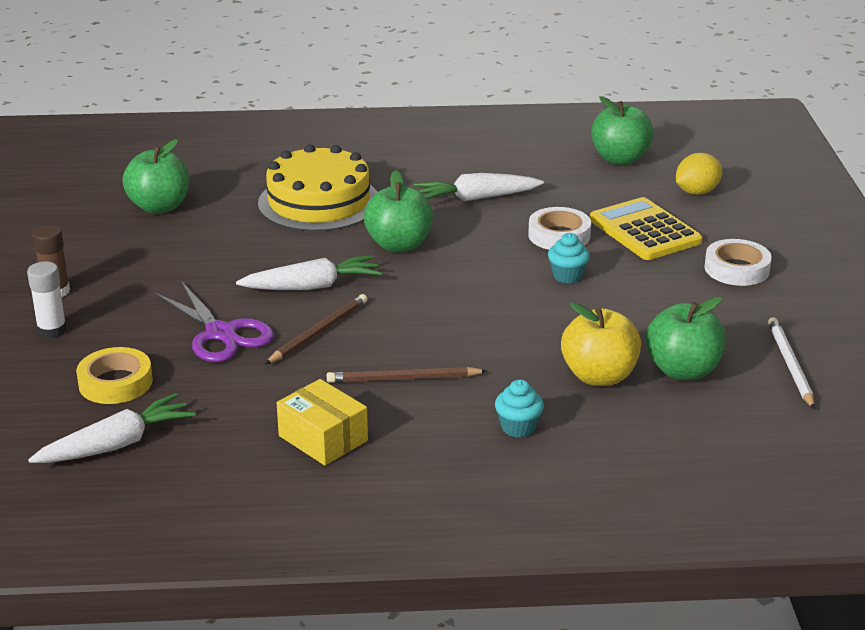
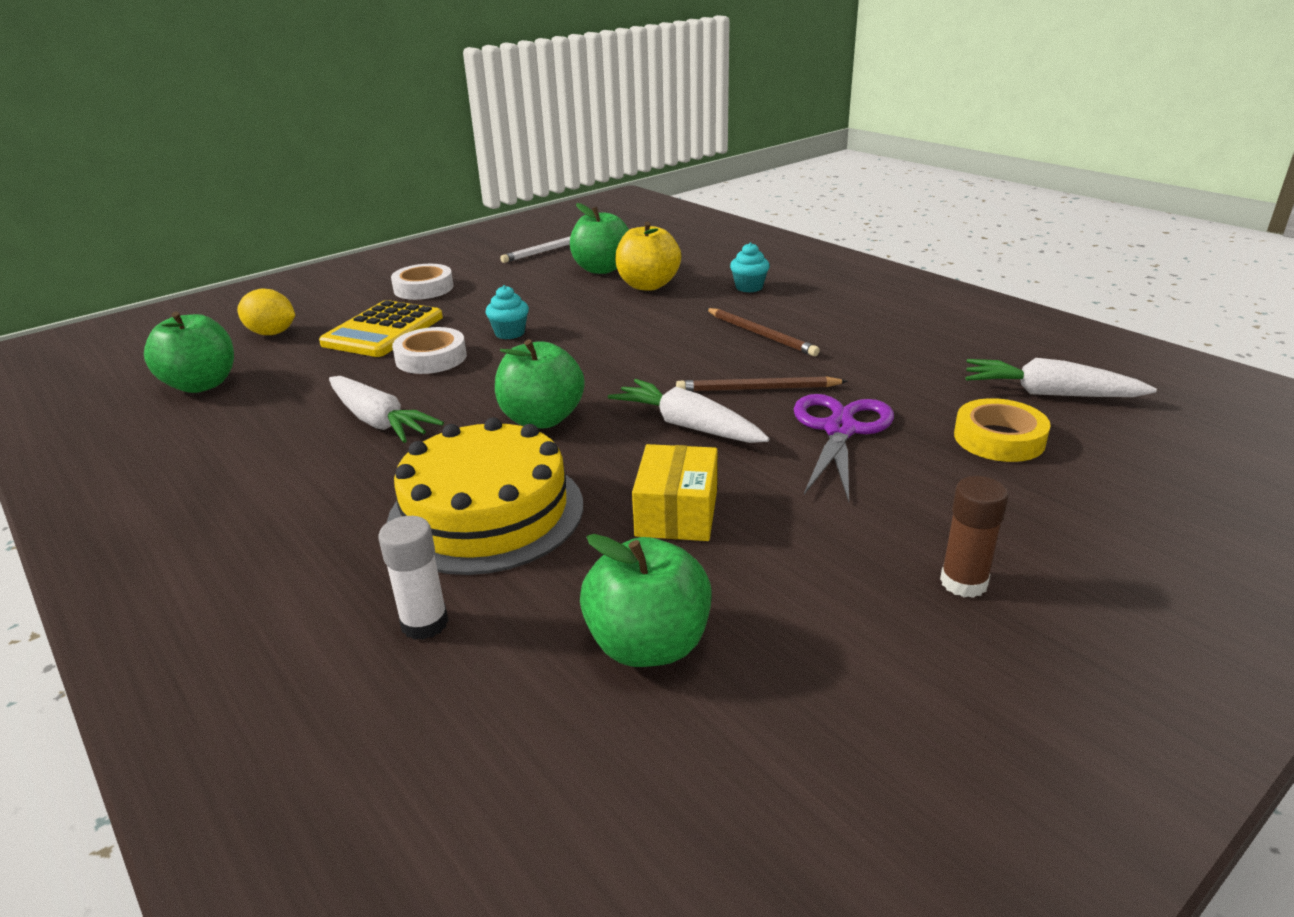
camera: 125 degrees left, 0 degrees up
white glue stick [27,261,67,338] -> white glue stick moved to [378,516,449,640]
yellow box [277,379,368,465] -> yellow box moved to [632,444,717,541]

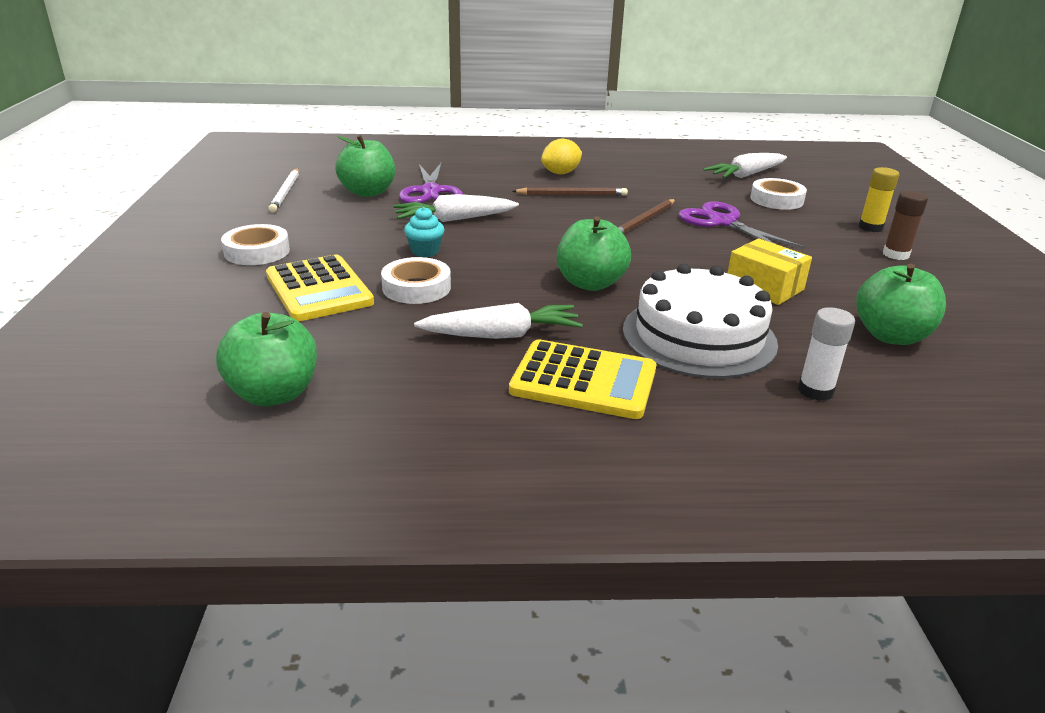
camera: 55 degrees left, 0 degrees up
yellow lemon [237,289,295,335] -> yellow lemon moved to [541,139,582,174]
yellow cake [386,417,583,575] -> white cake [623,264,778,378]
white carrot [608,379,769,443] -> white carrot moved to [394,194,519,222]
yellow apple [615,222,681,291] -> purple scissors [399,162,463,203]
turquoise cupcake [730,243,770,292] -> none
yellow tape [954,398,1051,462] -> white tape [750,178,807,210]
none -> yellow calculator [509,339,656,419]
none -> yellow glue stick [859,167,899,232]

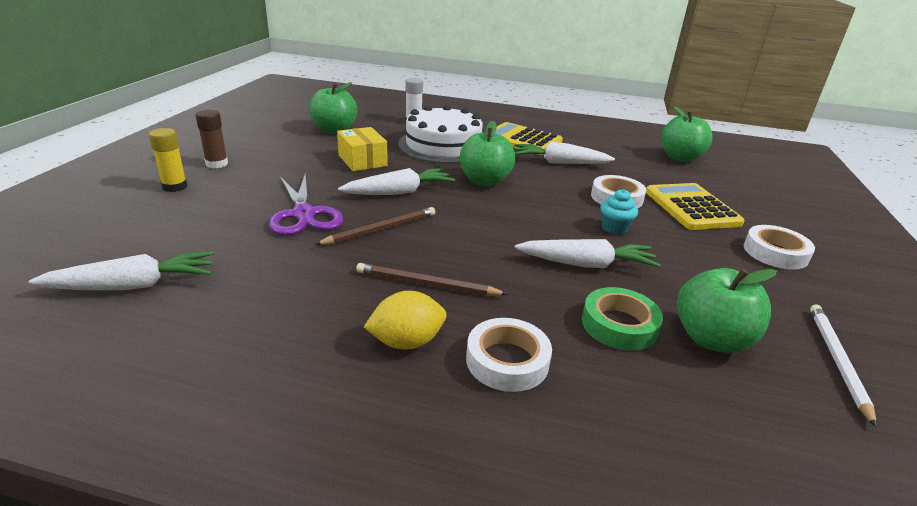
camera: 165 degrees left, 0 degrees up
purple scissors [399,162,463,203] -> green tape [582,287,663,351]
white tape [750,178,807,210] -> white tape moved to [466,318,552,392]
none -> white carrot [338,168,455,195]

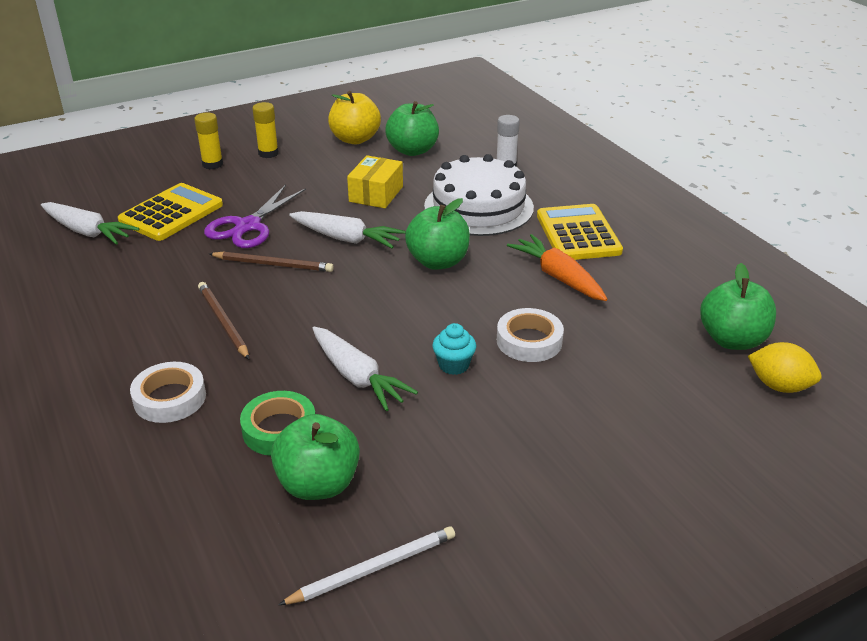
camera: 50 degrees right, 5 degrees up
brown glue stick [196,110,228,168] -> yellow glue stick [252,102,279,158]
yellow lemon [364,291,446,349] -> yellow lemon moved to [748,342,821,393]
white carrot [514,142,615,164] -> orange carrot [507,234,608,301]
yellow calculator [646,183,745,230] -> yellow calculator moved to [118,183,223,241]
white tape [744,225,815,270] -> none
none -> yellow apple [328,91,381,144]

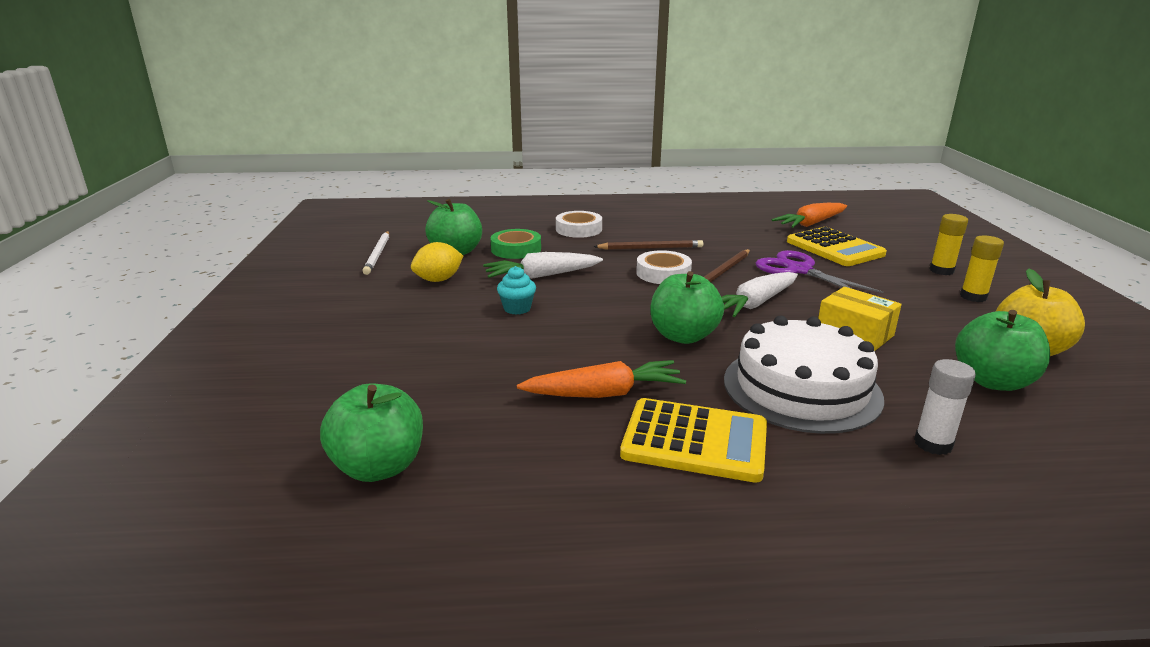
camera: 115 degrees right, 10 degrees down
white carrot [41,202,139,245] -> orange carrot [772,203,847,228]
white tape [497,308,564,362] -> white tape moved to [636,250,692,284]
yellow lemon [748,342,821,393] -> yellow lemon moved to [411,242,463,282]

